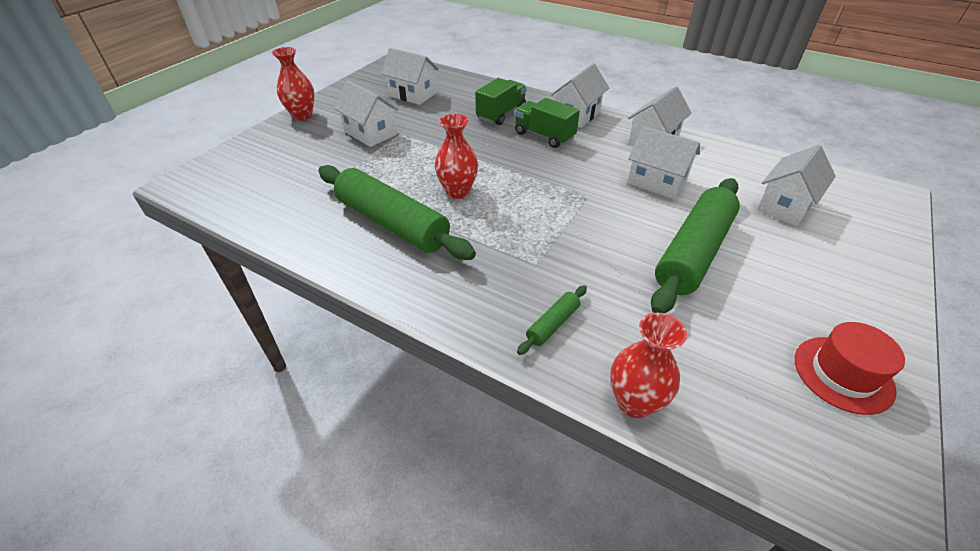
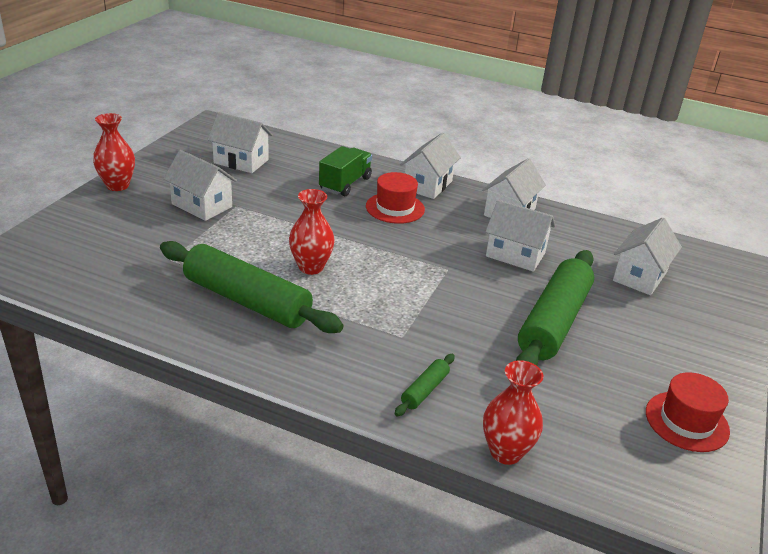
camera: 10 degrees left, 10 degrees down
green truck [514,98,580,148] -> red hat [366,172,425,224]

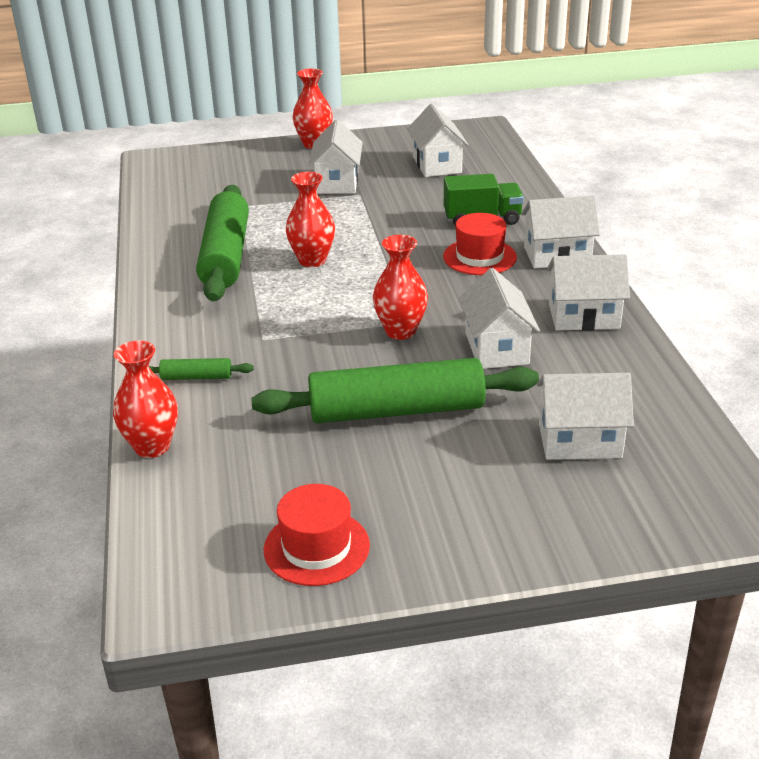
camera: 60 degrees right, 0 degrees up
none -> red vase [373,235,428,340]

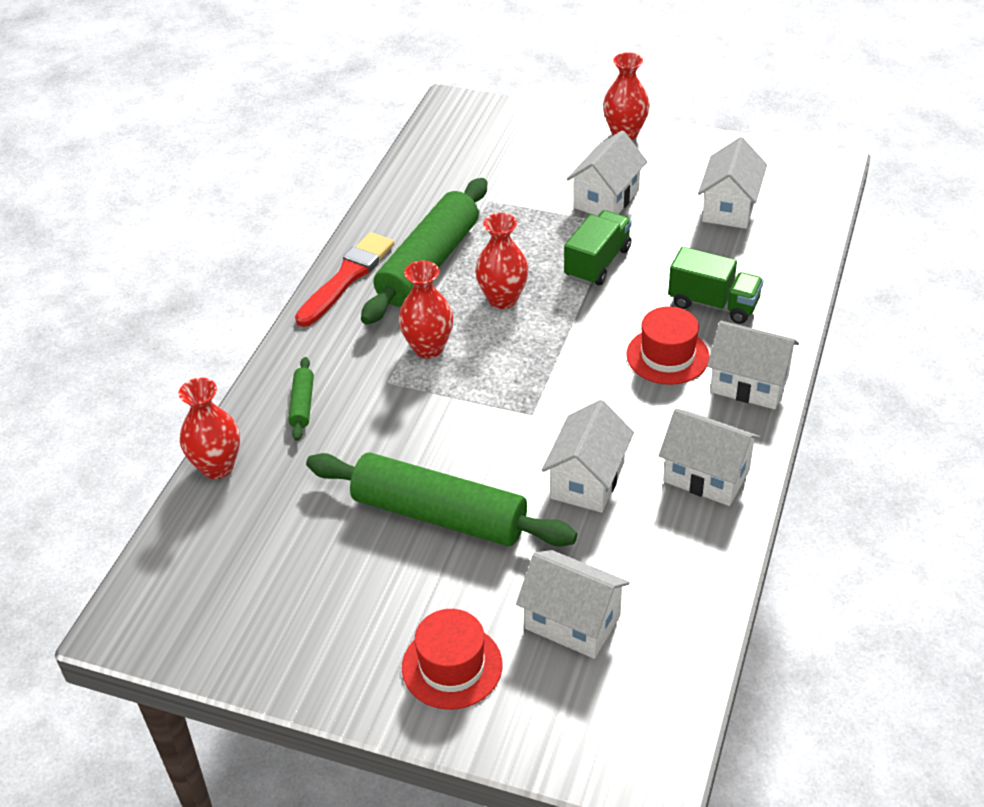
camera: 30 degrees right, 10 degrees up
green rolling pin [149,358,254,380] -> green rolling pin turned 60 degrees clockwise [288,357,314,441]
red hat [264,484,370,586] -> red hat moved to [402,609,502,710]
red vase [373,235,428,340] -> red vase moved to [398,261,453,359]
none -> red brush [295,232,394,327]
none -> green truck [564,210,632,285]

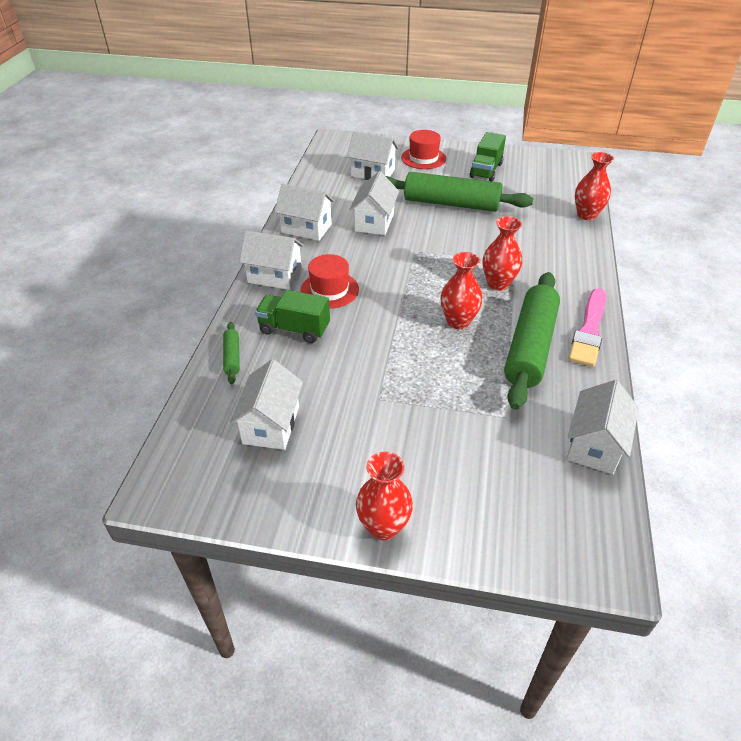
camera: 170 degrees right, 0 degrees up
green rolling pin [288,357,314,441] -> green rolling pin moved to [223,322,240,384]
red brush [295,232,394,327] -> pink brush [568,288,606,367]
green truck [564,210,632,285] -> green truck moved to [470,132,506,181]
white house [567,130,648,216] -> white house moved to [567,380,639,474]

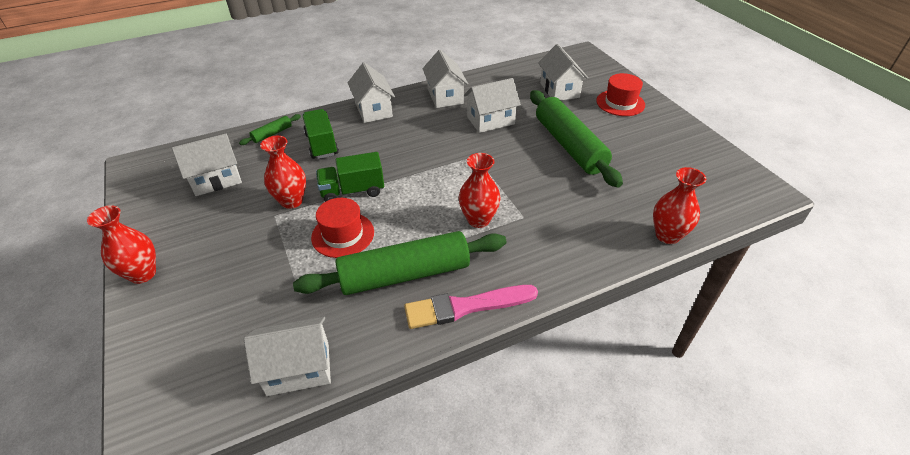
camera: 55 degrees right, 0 degrees up
red hat [300,254,359,309] -> red hat moved to [311,198,374,258]
red vase [441,252,483,329] -> red vase moved to [260,136,306,209]
green truck [470,132,506,181] -> green truck moved to [316,152,384,202]

